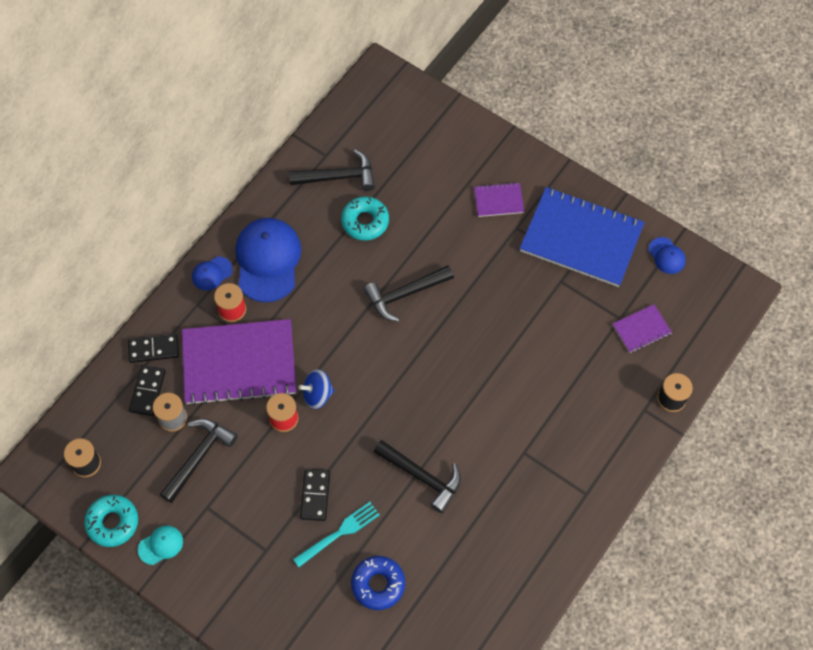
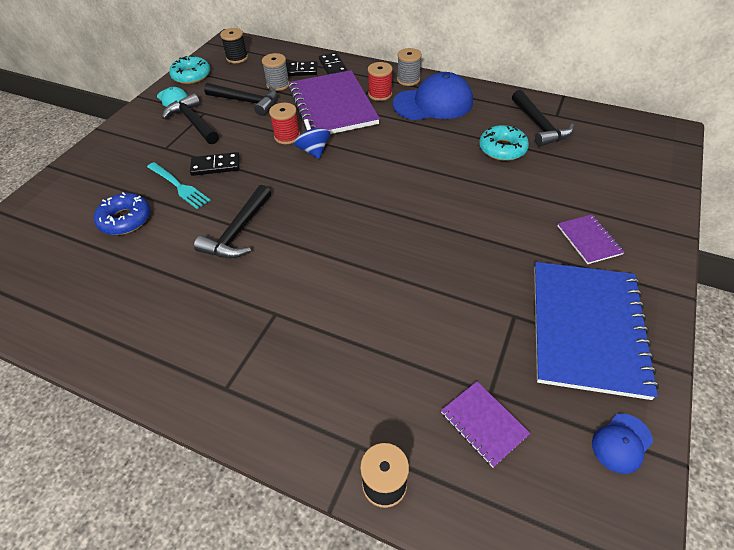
camera: 80 degrees right, 15 degrees down
blue cap [192,256,233,290] -> grey spool [397,48,422,86]
black hammer [364,265,454,322] -> black hammer moved to [162,93,219,144]

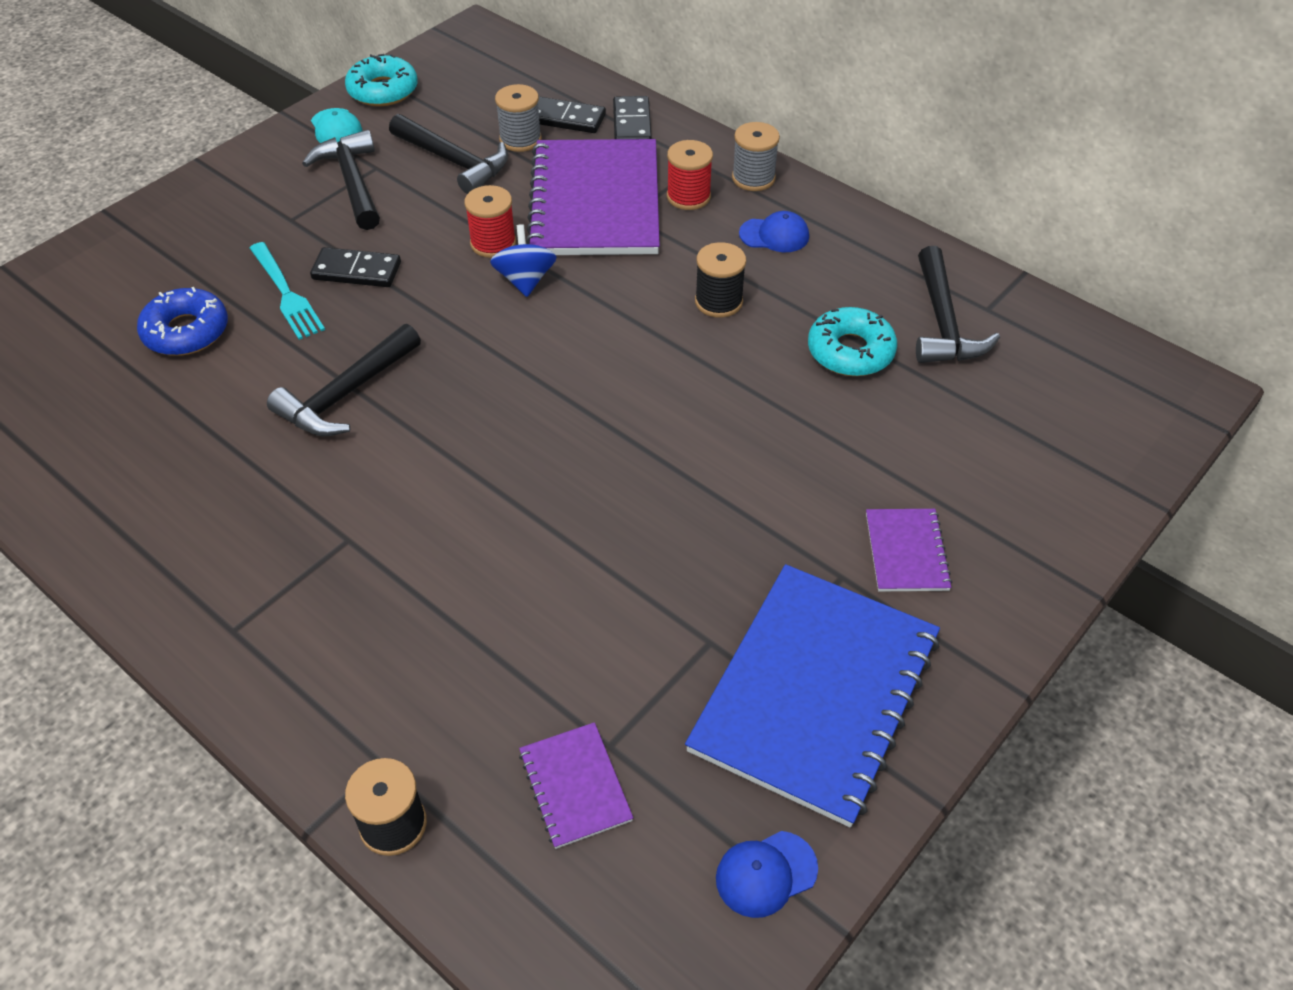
camera: 15 degrees right, 0 degrees up
black spool [220,28,248,63] -> black spool moved to [695,242,746,318]
blue cap [393,72,473,120] -> blue cap [739,211,809,252], size x0.46

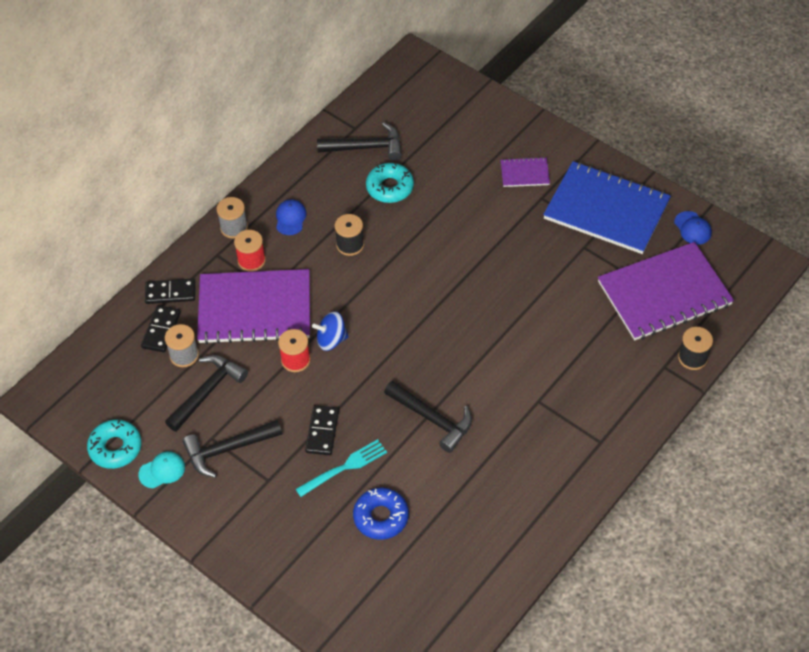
camera: 90 degrees left, 5 degrees up
purple notebook [519,722,633,849] -> purple notebook [598,242,734,340], size x2.24

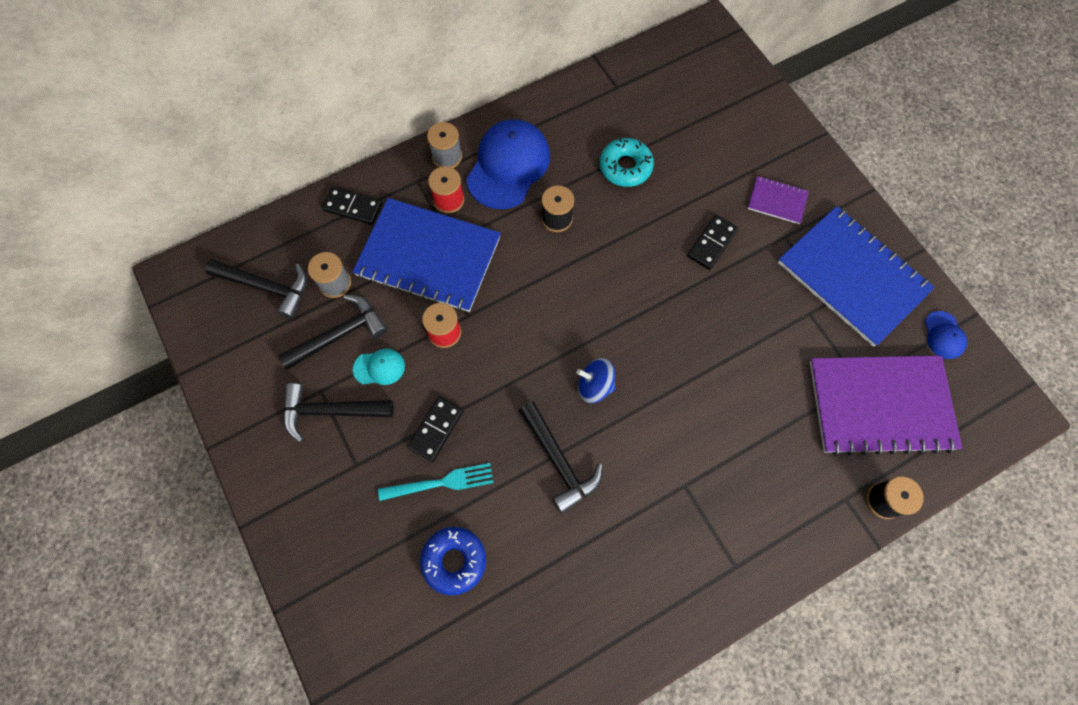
camera: 20 degrees right, 15 degrees up
turquoise donut [87,419,142,469] -> none
turquoise cap [138,451,185,489] -> turquoise cap moved to [353,349,405,385]
black domino [141,305,181,352] -> black domino moved to [687,215,739,270]
purple notebook [197,269,310,344] -> blue notebook [352,198,501,312]
blue cap [276,199,307,235] -> blue cap [466,119,550,209], size x2.15
blue spinning top [312,312,349,351] -> blue spinning top moved to [577,358,615,403]
black hammer [317,122,402,161] -> black hammer moved to [205,259,307,319]

